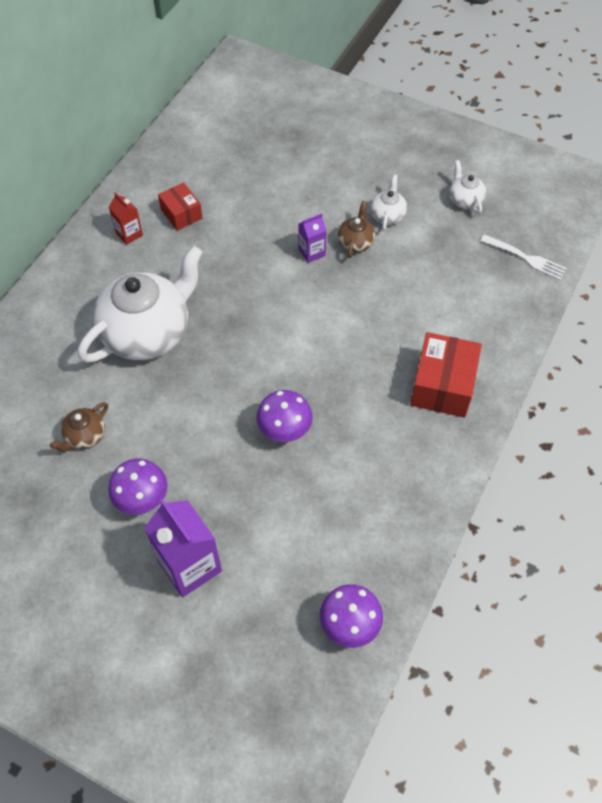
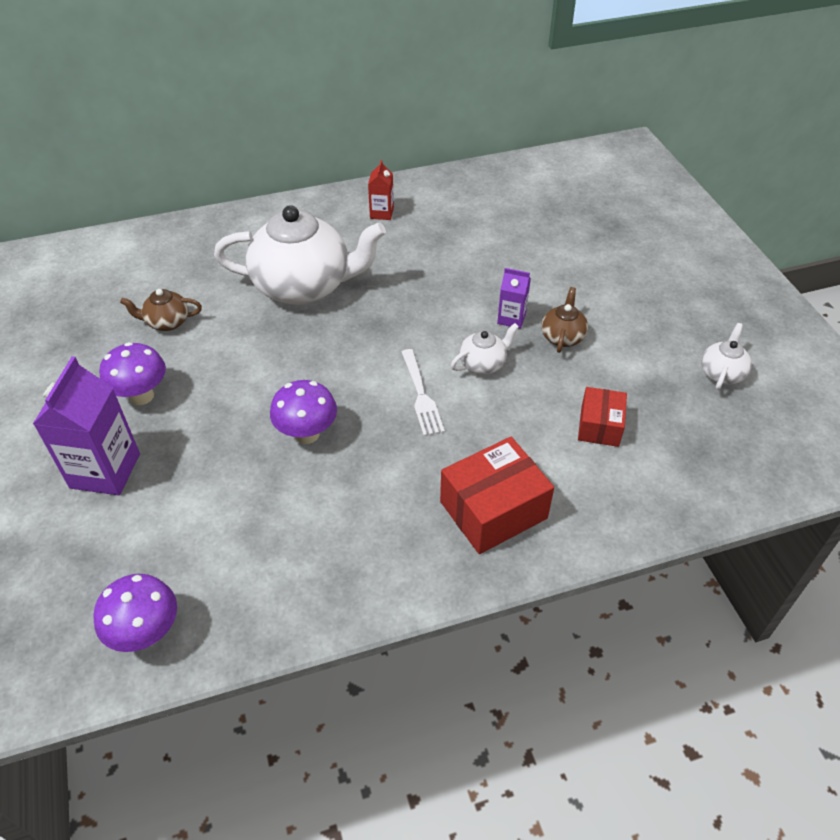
camera: 45 degrees right, 10 degrees down
red box [158,182,203,231] -> red box moved to [578,387,627,447]
brown teapot [337,201,375,258] -> brown teapot turned 45 degrees counterclockwise [541,287,588,353]
white teapot [370,175,407,231] -> white teapot moved to [451,323,519,374]
white fork [480,234,567,280] -> white fork moved to [401,349,445,436]

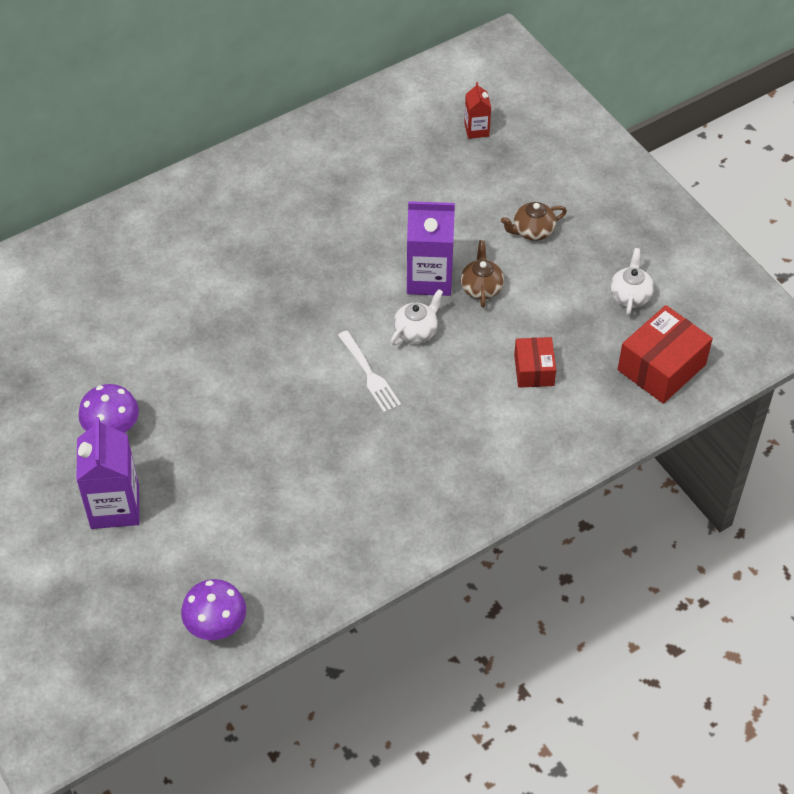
camera: 15 degrees left, 5 degrees up
brown teapot [120,289,202,331] -> brown teapot moved to [501,202,567,241]
white teapot [214,205,386,305] -> none
purple mushroom [270,380,337,444] -> none
red carton [368,160,394,220] -> red carton moved to [464,82,491,139]
red box [440,437,554,554] -> red box moved to [618,305,713,404]
purple carton [497,268,531,329] -> purple carton [407,201,455,296], size x1.89

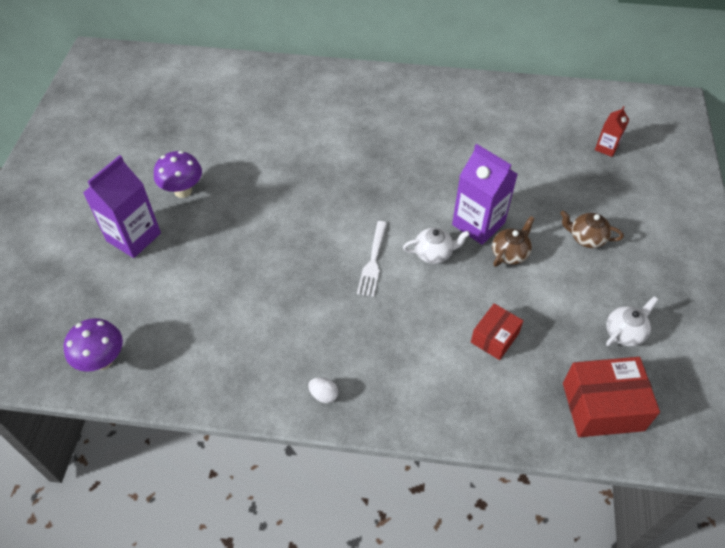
camera: 40 degrees right, 0 degrees up
none -> white egg [308,377,338,403]

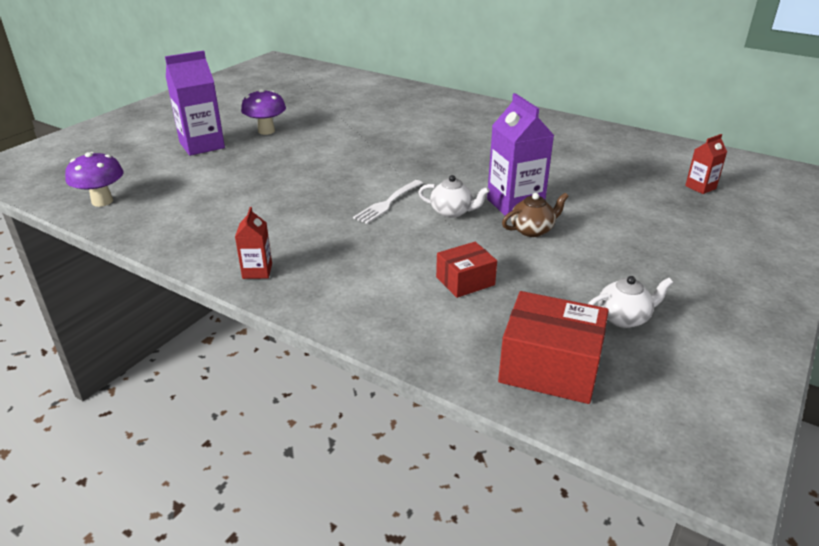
camera: 25 degrees right, 20 degrees down
white egg [308,377,338,403] -> red carton [235,207,272,279]
brown teapot [560,211,624,248] -> none

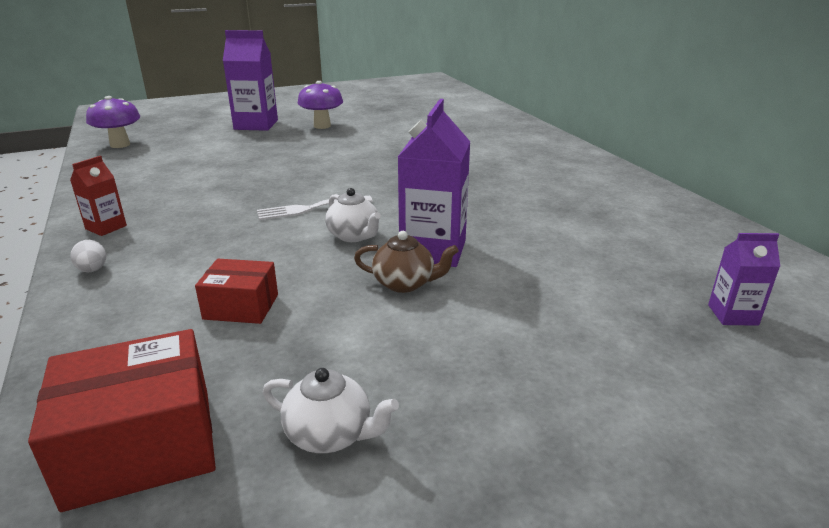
camera: 35 degrees right, 5 degrees down
red box [498,291,609,404] -> red box turned 75 degrees counterclockwise [28,329,216,512]
red carton [685,134,727,194] -> purple carton [708,233,781,326]
none -> white egg [71,240,106,272]

